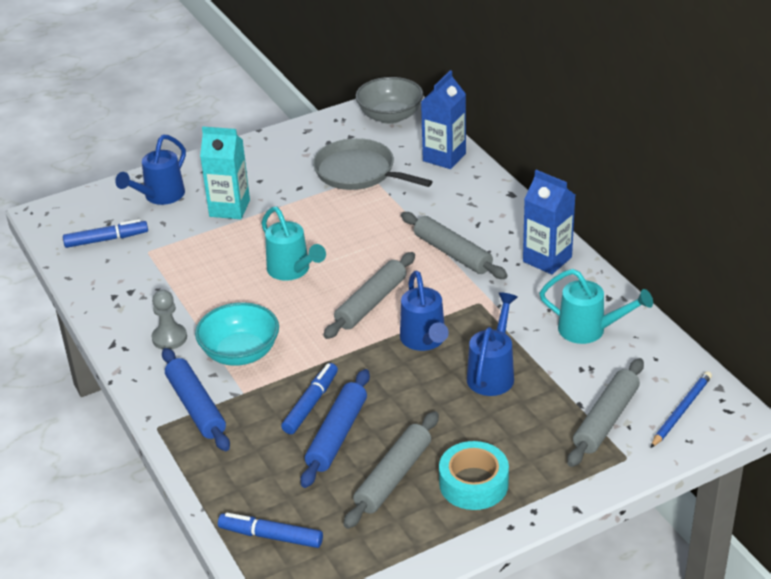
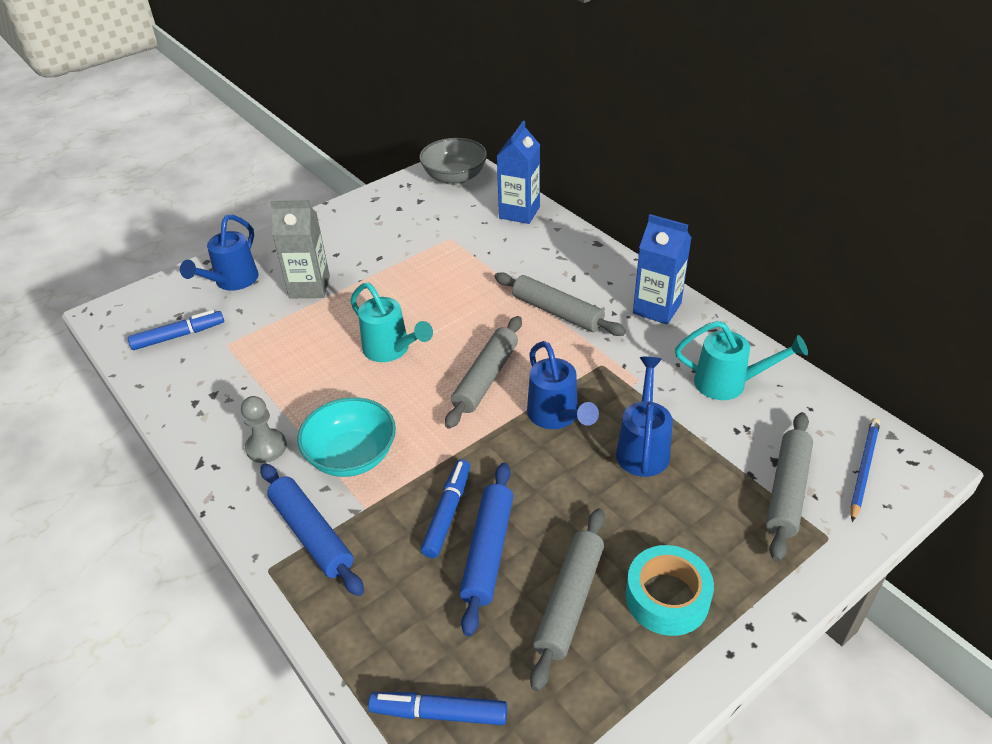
camera: 10 degrees left, 5 degrees up
turquoise carton [200,127,250,219] -> grey carton [270,200,330,298]
grey pan [313,138,433,190] -> none

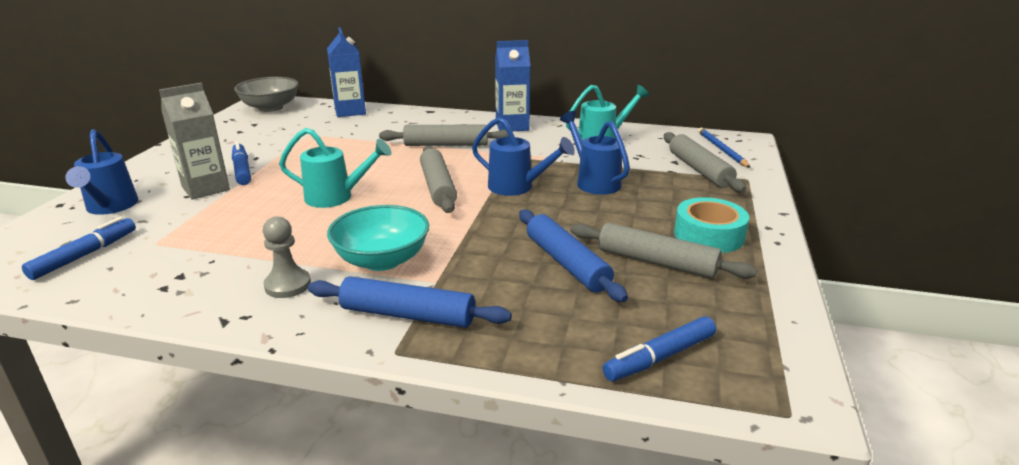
camera: 40 degrees left, 15 degrees down
blue marker [421,459,470,558] -> blue marker moved to [232,142,251,185]
grey rolling pin [530,508,605,691] -> grey rolling pin turned 45 degrees counterclockwise [570,223,757,279]

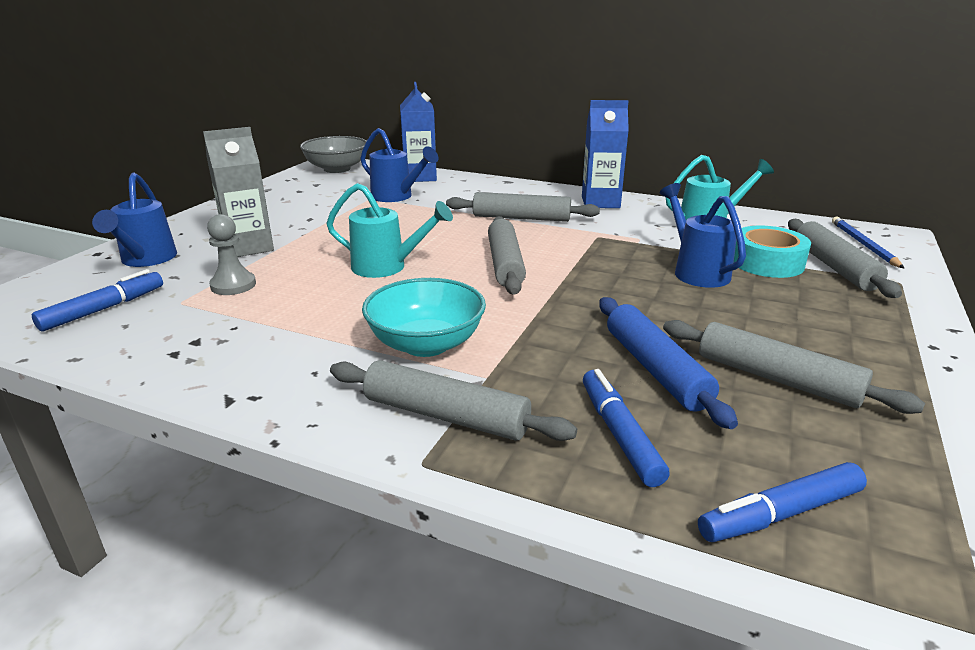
camera: 10 degrees right, 0 degrees up
blue marker [232,142,251,185] -> blue marker moved to [583,369,670,487]
grey pawn [263,216,311,298] -> grey pawn moved to [207,214,256,295]
blue rolling pin [308,276,512,328] -> grey rolling pin [330,360,577,441]
blue watering can [472,117,575,196] -> blue watering can moved to [360,128,438,202]
turquoise tape [674,197,749,253] -> turquoise tape moved to [734,225,811,278]

